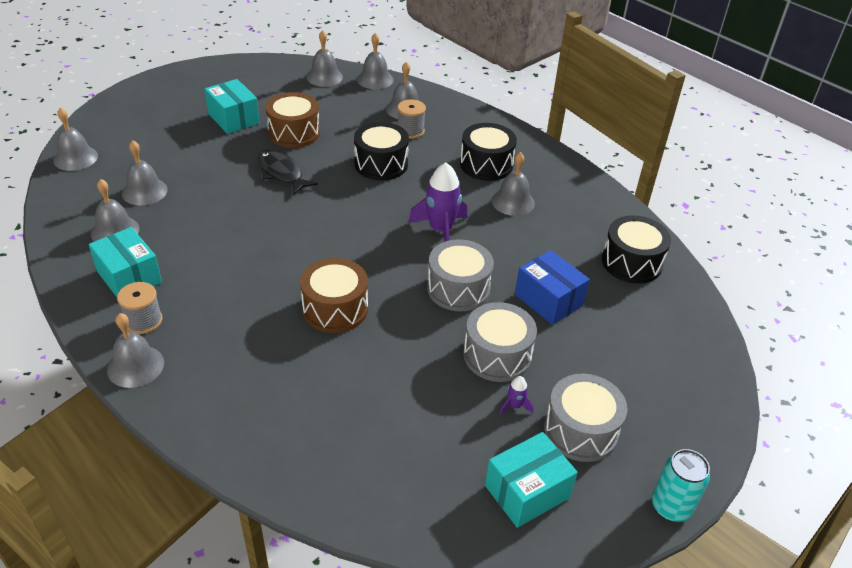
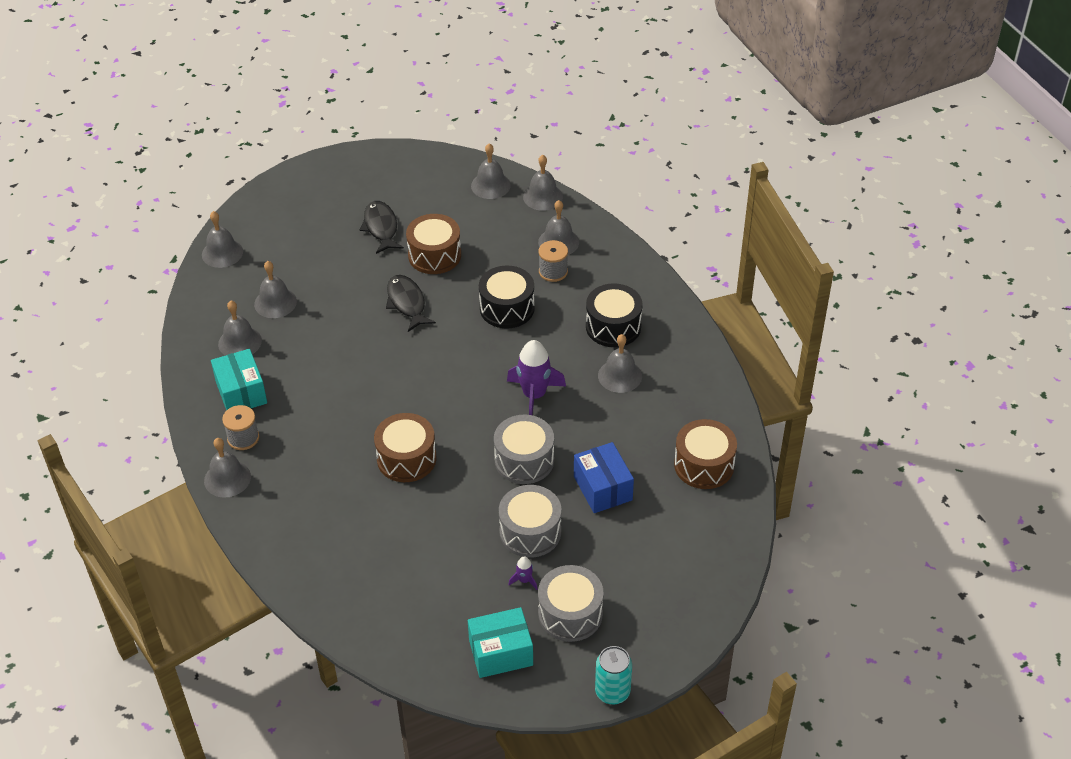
camera: 20 degrees right, 5 degrees up
turquoise box [205,79,260,134] -> black fish [360,201,404,254]
black drum [602,215,671,284] -> brown drum [674,419,737,489]

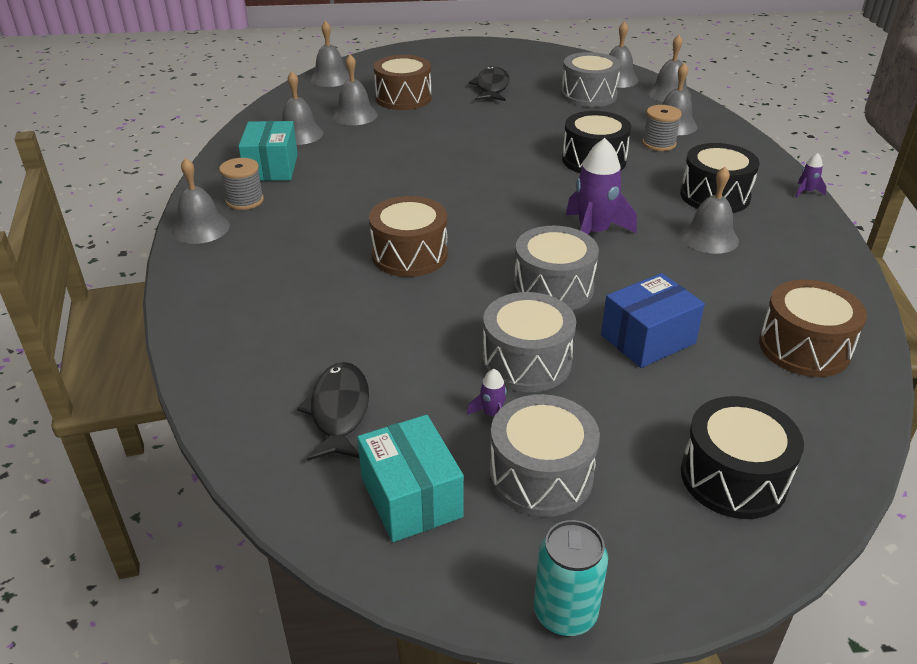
camera: 20 degrees right, 10 degrees down
black fish [386,275,436,332] -> black fish moved to [297,362,369,461]
brown drum [406,214,461,274] -> brown drum moved to [374,55,431,110]
turquoise box [468,607,533,678] -> turquoise box turned 60 degrees clockwise [357,415,464,542]
blue box [574,442,634,513] -> blue box turned 60 degrees clockwise [601,273,705,368]
none -> grey drum [561,52,621,107]
none -> black drum [681,396,804,519]
none -> purple rocket [795,153,827,198]

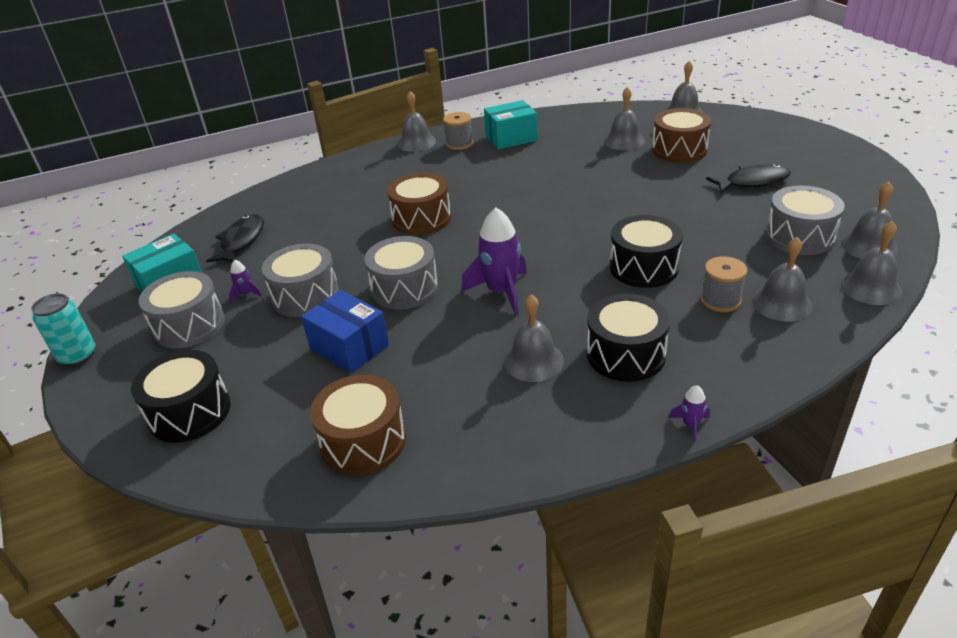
camera: 75 degrees right, 0 degrees up
grey bell [282,71,323,145] -> none
black fish [297,362,369,461] -> black fish turned 60 degrees counterclockwise [206,214,264,262]

